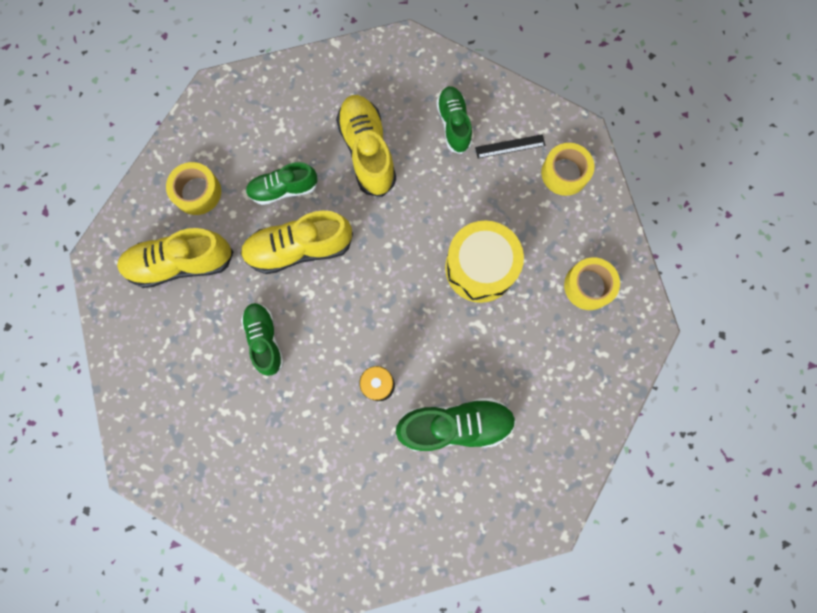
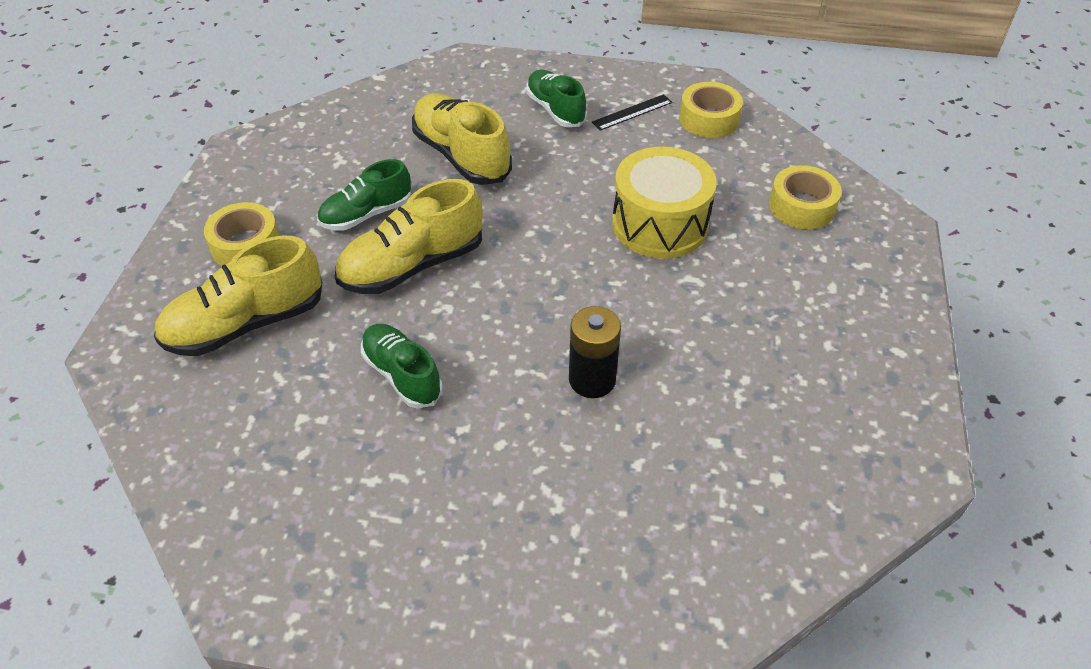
camera: 20 degrees left, 30 degrees down
green shoe [396,397,516,451] -> none

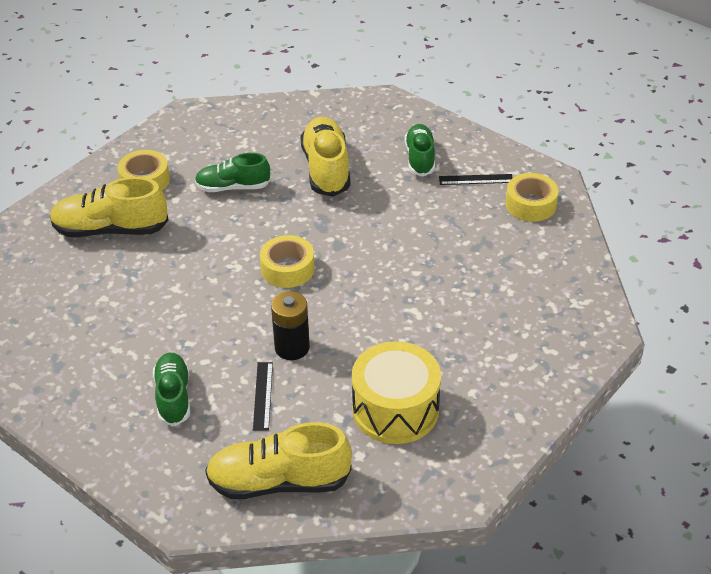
camera: 30 degrees right, 5 degrees down
yellow shoe [335,179,483,294] -> yellow shoe moved to [205,422,352,499]
green shoe [361,324,443,408] -> green shoe moved to [153,353,190,426]
yellow drum [612,147,717,258] -> yellow drum moved to [352,341,441,444]
yellow tape [769,165,842,229] -> yellow tape moved to [260,235,315,288]
none -> black ruler [253,362,273,431]

